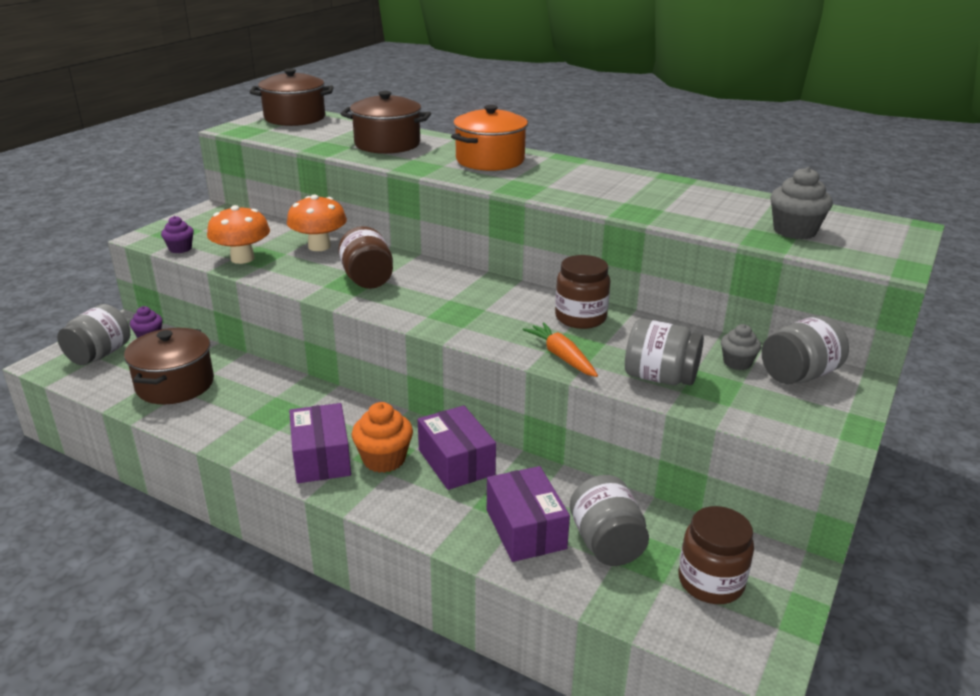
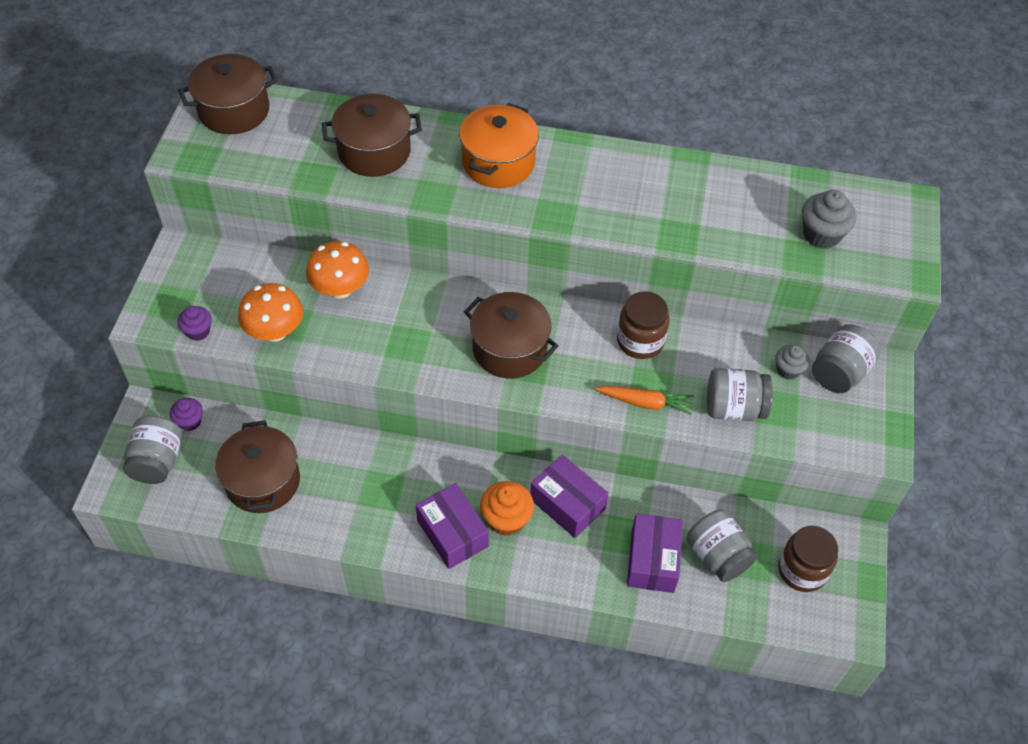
camera: 20 degrees left, 25 degrees up
brown jar [338,226,393,289] -> none
purple box [487,466,570,562] -> purple box turned 45 degrees clockwise [627,514,683,593]
orange carrot [523,322,598,377] -> orange carrot turned 150 degrees clockwise [595,386,694,415]
none -> brown pot [464,292,558,379]

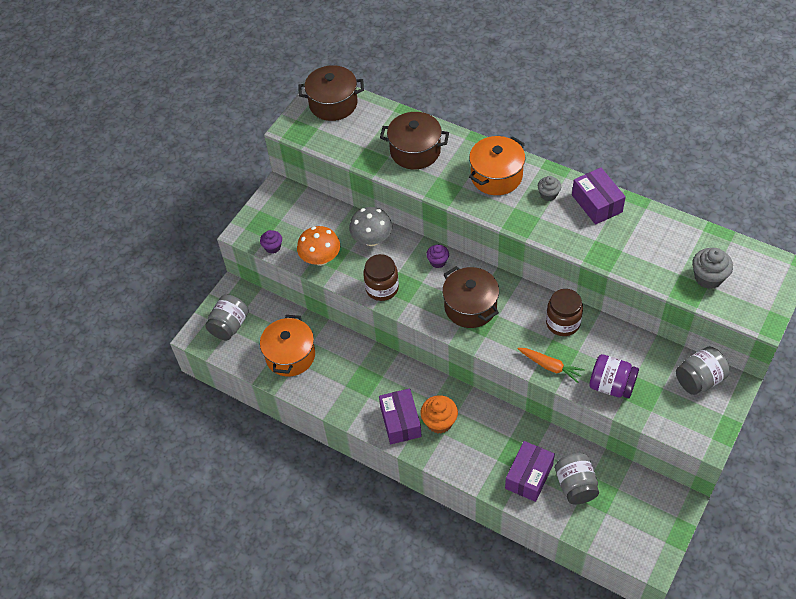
camera: 25 degrees right, 0 degrees up
purple cupcake [170,398,203,431] -> purple cupcake moved to [426,245,449,268]
brown pot [215,420,300,513] -> orange pot [260,315,315,377]
orange mushroom [306,241,369,299] -> grey mushroom [349,207,392,246]
purple box [530,455,608,538] -> purple box moved to [572,168,626,225]
grey jar [707,368,773,421] -> purple jar [589,354,639,398]
grey cupcake [775,345,809,380] -> grey cupcake moved to [538,176,561,201]
brown jar [778,526,838,592] -> brown jar moved to [363,254,399,301]

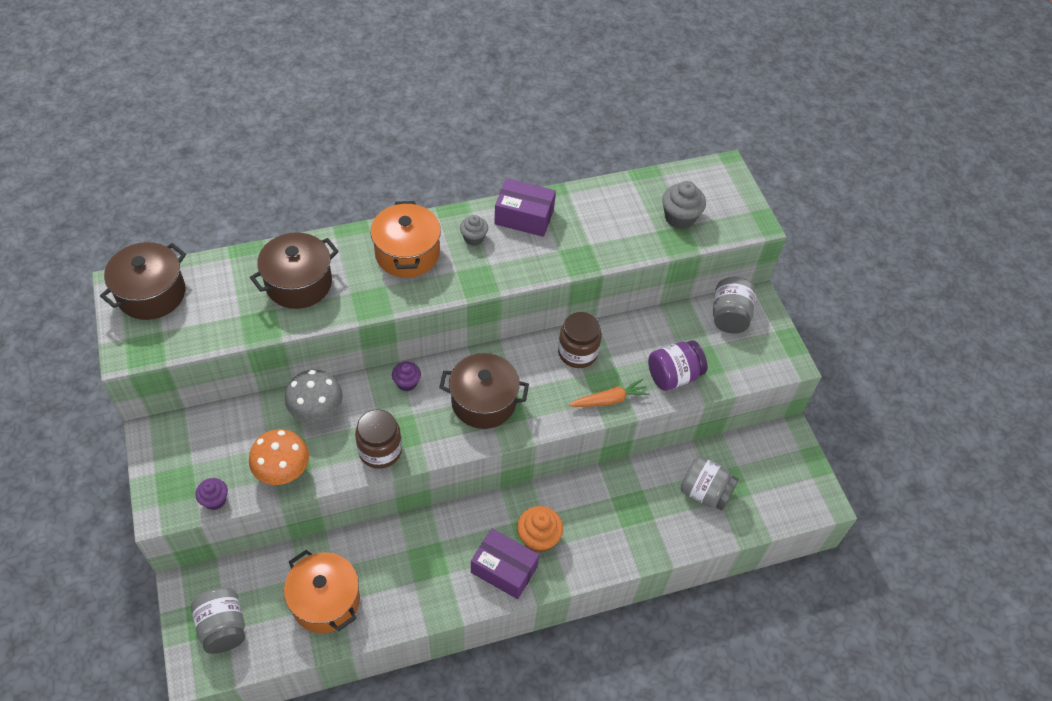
camera: 55 degrees left, 0 degrees up
purple box [505,441,555,502] -> none

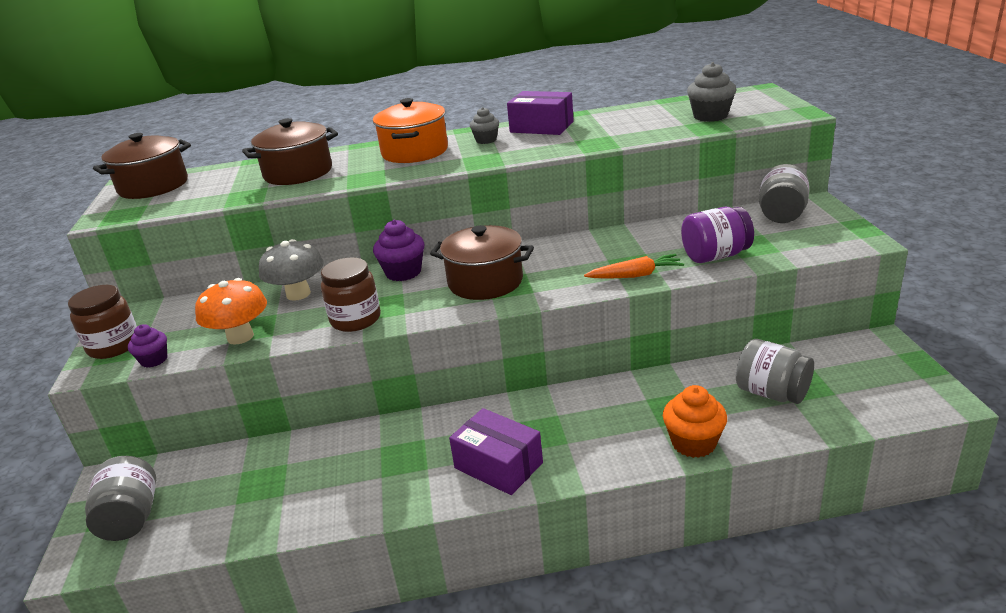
camera: 15 degrees right, 25 degrees down
orange pot [284,550,360,633] -> none
purple cupcake [392,362,421,391] -> purple cupcake [373,220,425,281], size x1.57
orange cupcake [517,506,563,553] -> orange cupcake moved to [663,385,727,458]
brown jar [558,312,602,368] -> brown jar moved to [68,285,137,359]

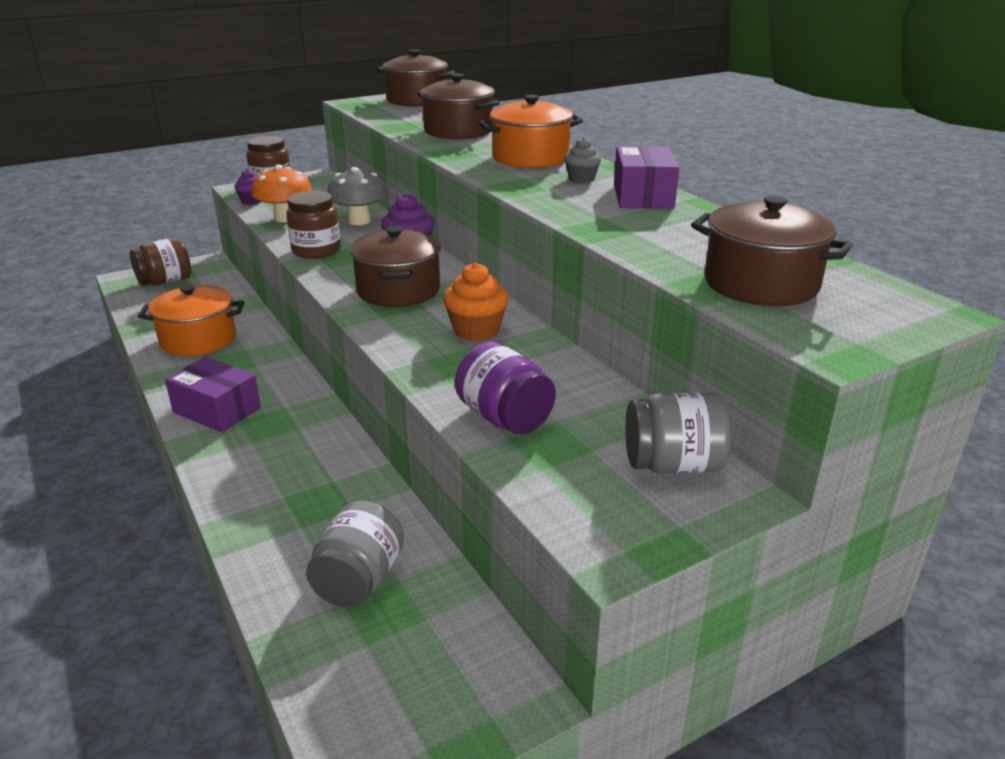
camera: 65 degrees right, 0 degrees up
grey jar [85,456,156,541] -> brown jar [130,237,191,286]
purple box [449,408,543,495] -> purple box turned 75 degrees counterclockwise [165,357,261,432]
orange carrot [584,254,684,278] -> none
orange cupcake [663,385,727,458] -> orange cupcake moved to [443,263,509,341]
grey cupcake [687,62,736,122] -> brown pot [691,196,853,306]
none -> orange pot [138,285,244,356]

